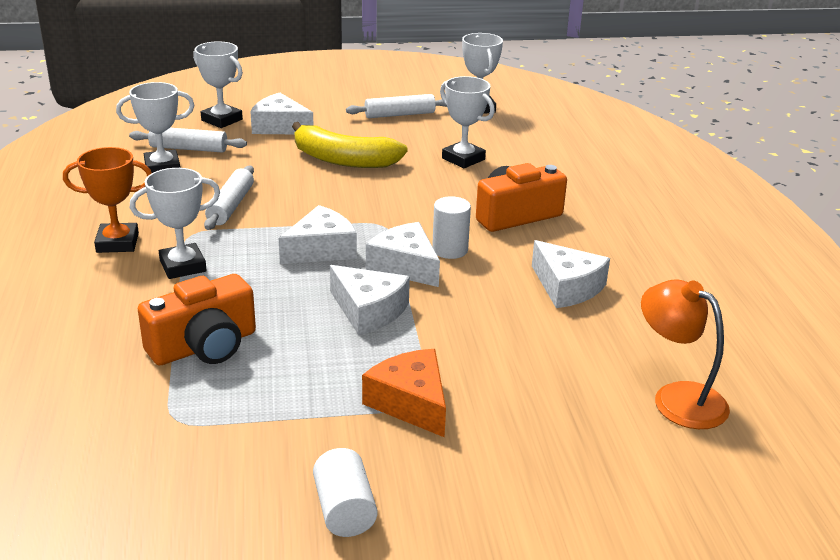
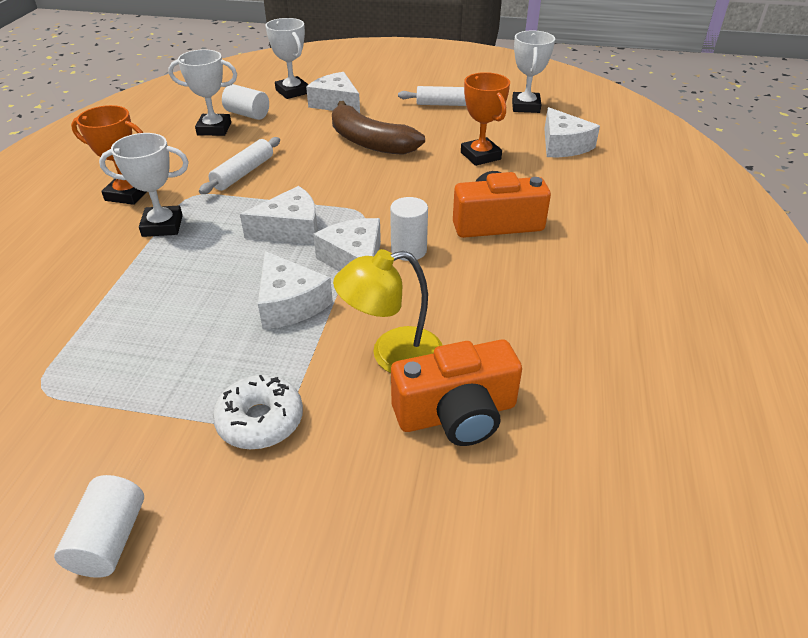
camera: 20 degrees right, 10 degrees up
white rolling pin [129,128,247,152] -> white cylinder [222,84,269,120]
orange camera [138,274,256,365] -> orange camera moved to [391,340,522,446]
yellow banana [292,122,408,168] -> brown banana [332,101,425,155]
orange cheese [362,349,446,437] -> white donut [213,375,303,450]
white trophy [440,76,495,168] -> orange trophy [461,72,510,166]
white cheese [532,240,610,308] -> white cheese moved to [544,107,600,157]
orange lamp [641,279,730,429] -> none
none -> yellow lamp [333,249,443,373]

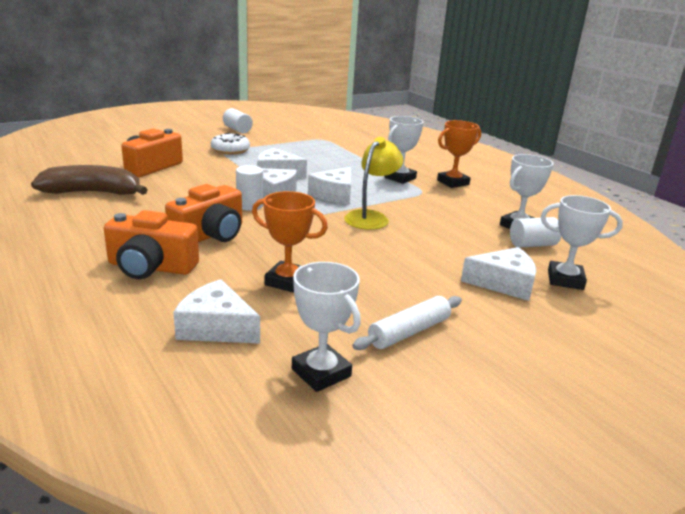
camera: 135 degrees right, 15 degrees down
white rolling pin [199,137,280,194] -> none
brown banana [332,101,425,155] -> brown banana moved to [31,165,148,195]
yellow lamp [333,249,443,373] -> yellow lamp moved to [344,137,403,230]
none -> orange camera [104,210,199,279]

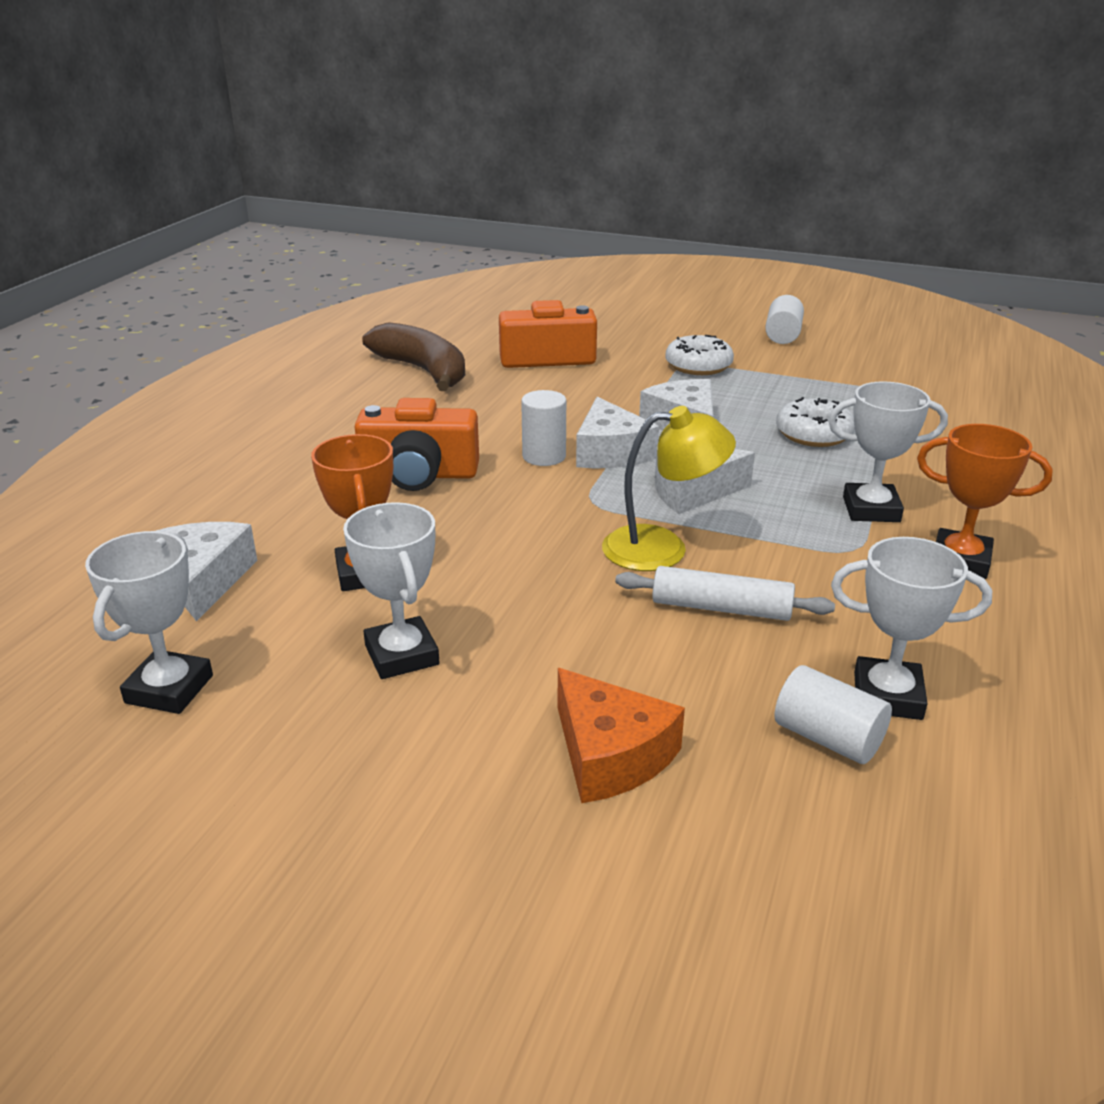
camera: 55 degrees right, 5 degrees up
orange camera [104,210,199,279] -> none
white rolling pin [352,296,462,350] -> white rolling pin moved to [615,566,835,621]
white cheese [461,247,536,301] -> orange cheese [558,668,685,803]
white trophy [541,195,623,290] -> white trophy moved to [343,502,439,679]
none -> white donut [776,397,855,447]

